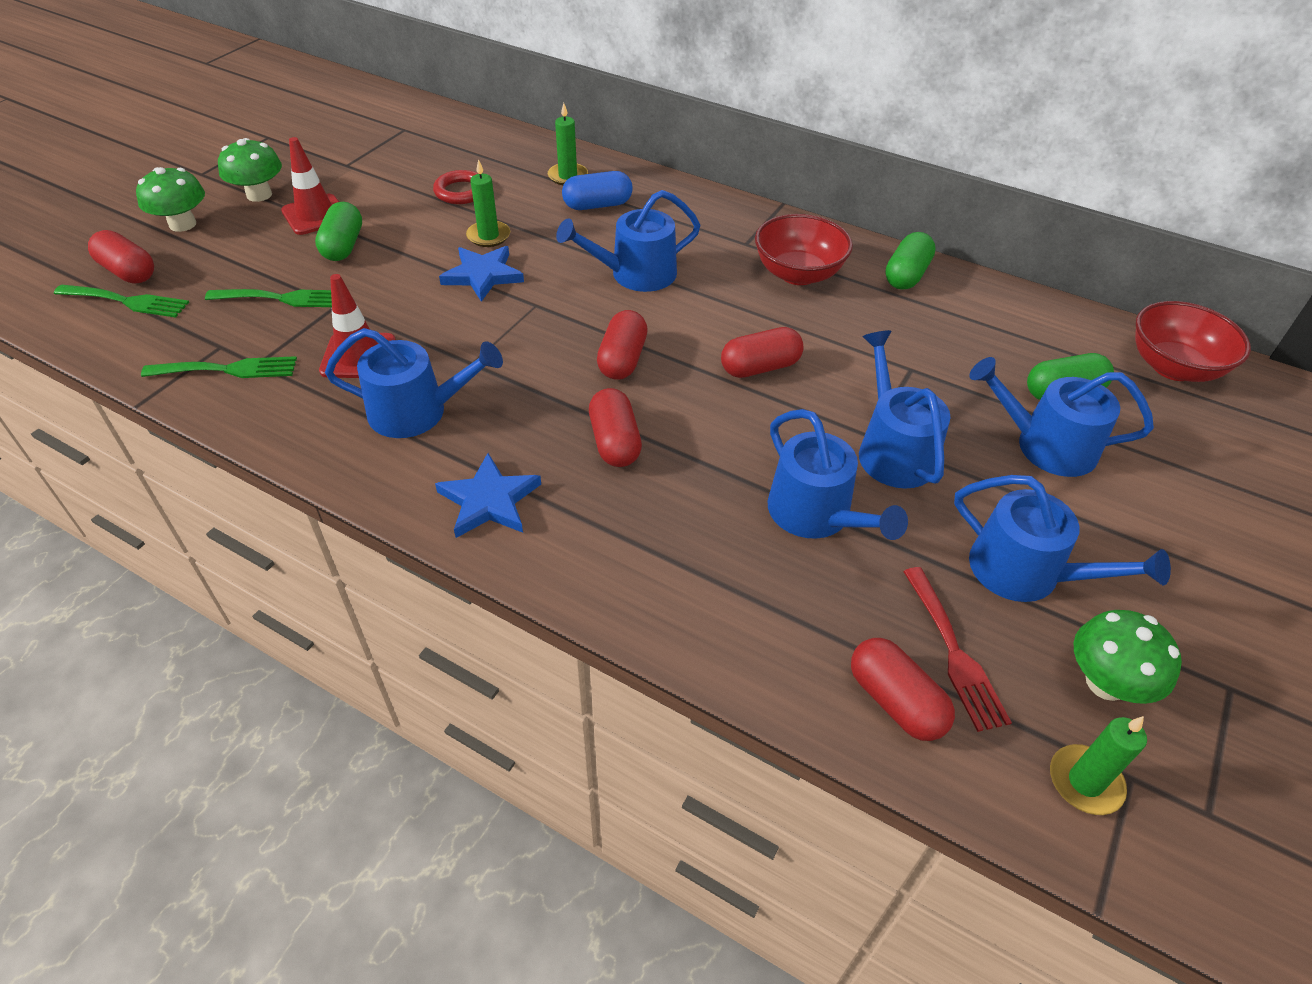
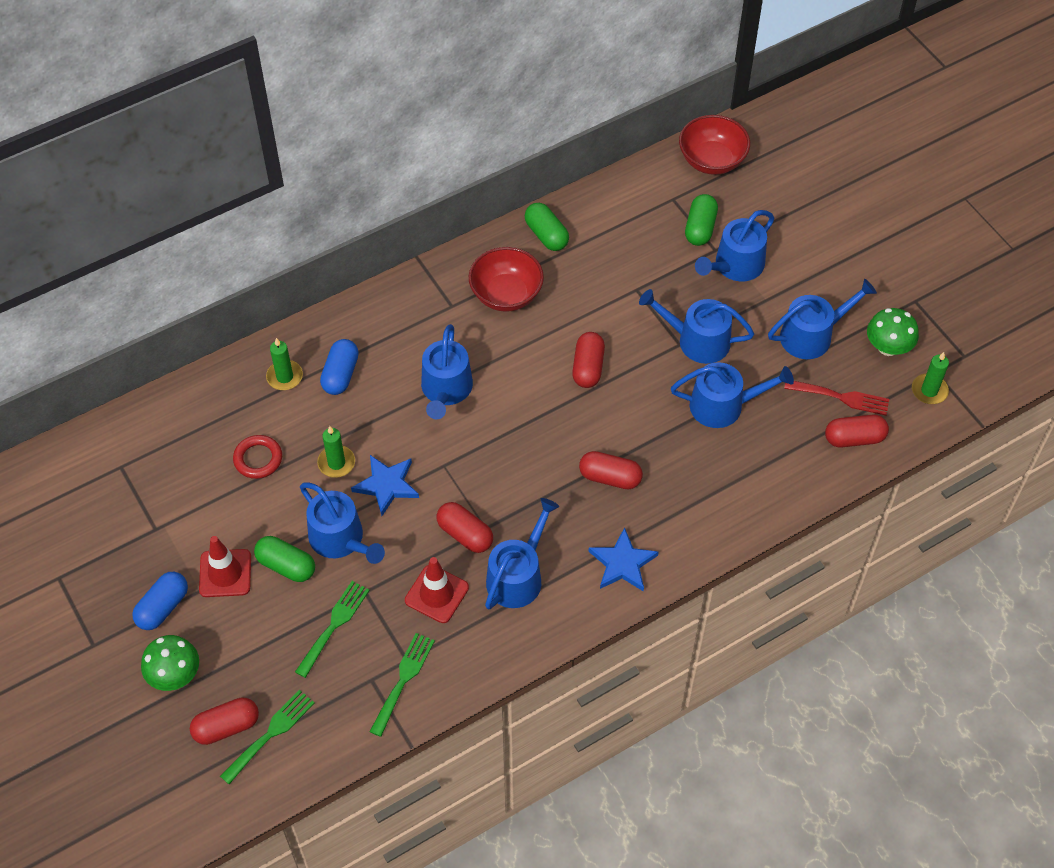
camera: 60 degrees left, 10 degrees up
green mushroom [218,138,282,202] -> blue capsule [132,572,188,630]
red capsule [597,310,648,380] -> red capsule moved to [436,502,493,553]
none -> blue watering can [300,483,385,564]

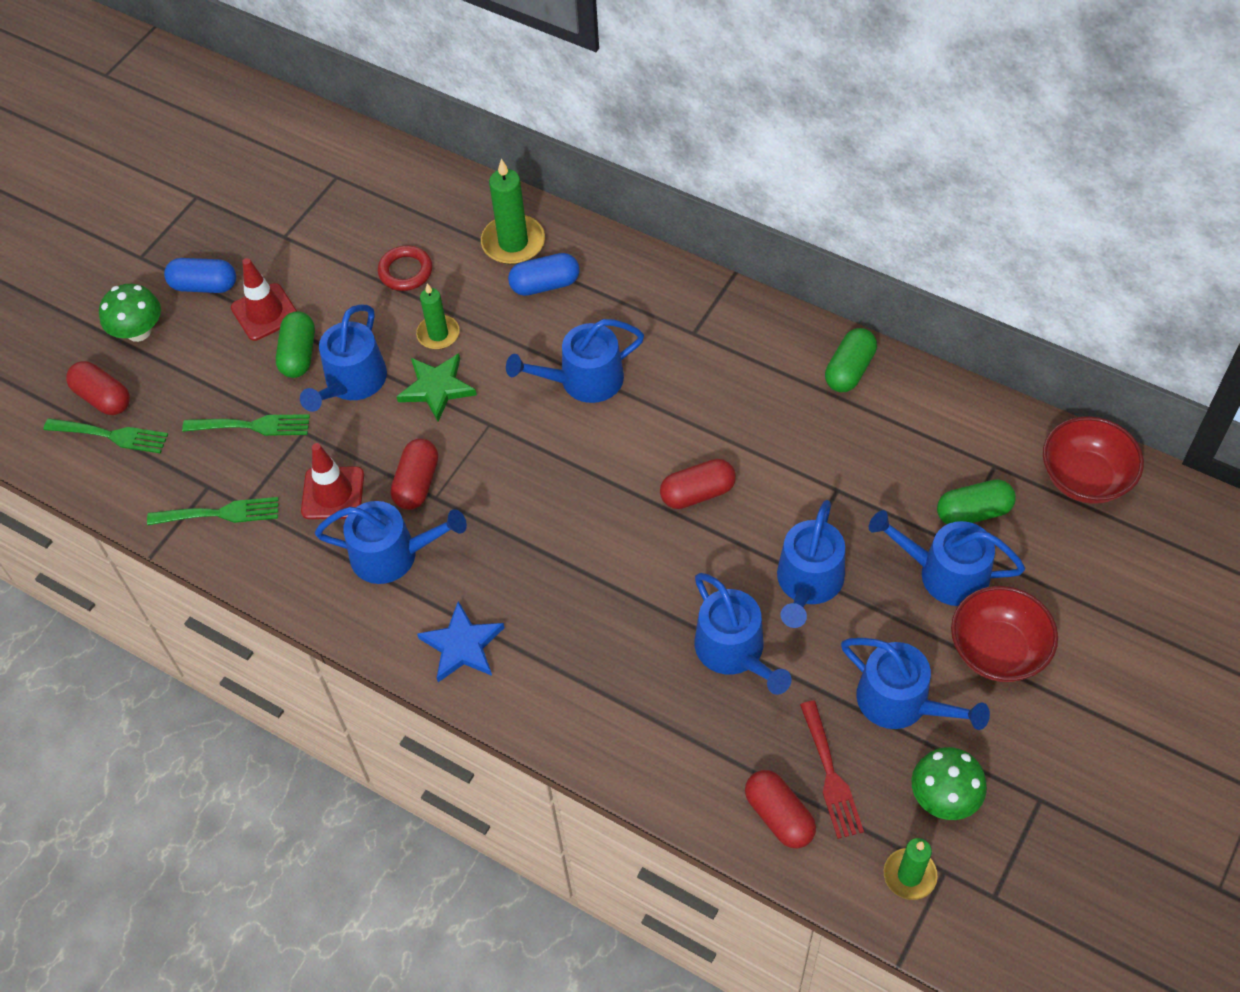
camera: 65 degrees right, 0 degrees up
green candle [266,338,303,390] -> green candle [481,159,545,265], size x1.54
blue star [351,455,419,516] -> green star [396,354,477,422]
red bowl [469,247,544,312] -> red bowl moved to [951,586,1058,682]
red capsule [579,451,643,489] -> none
blue watering can [639,289,754,364] -> blue watering can turned 150 degrees counterclockwise [777,500,845,628]

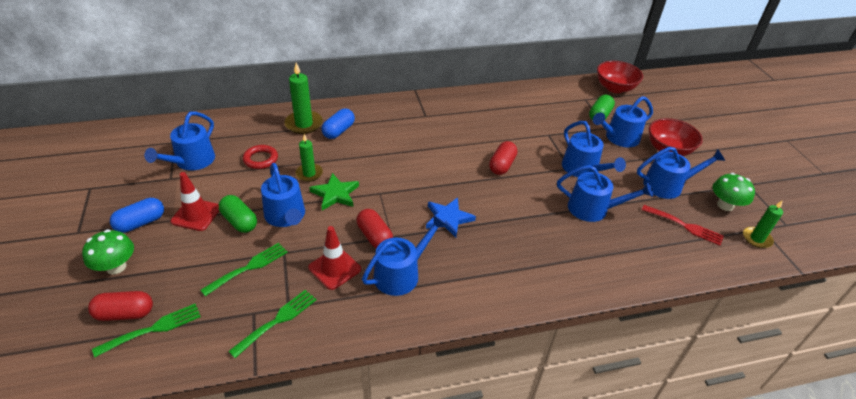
camera: 50 degrees left, 15 degrees down
blue star [417,601,505,682] -> blue star moved to [426,197,476,238]
blue watering can [506,319,644,403] -> blue watering can moved to [144,111,215,171]
red capsule [745,770,816,849] -> none
green capsule [825,328,877,392] -> none

